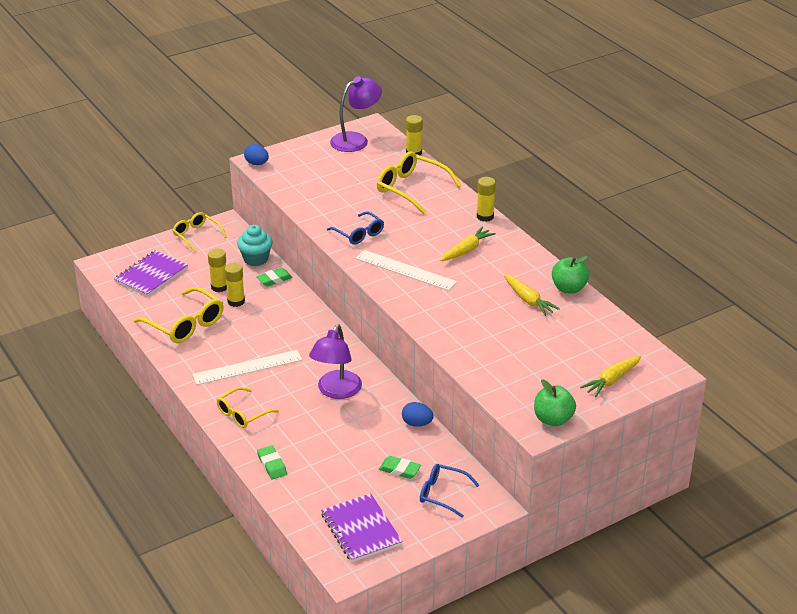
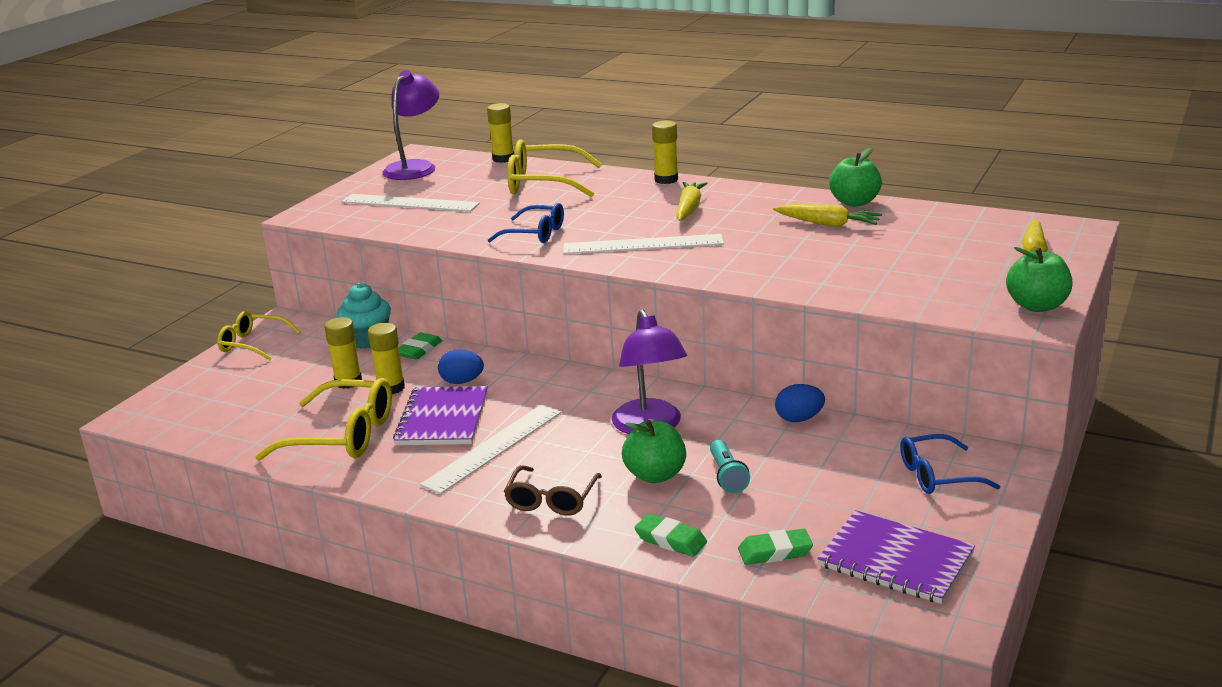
camera: 30 degrees left, 10 degrees down
purple notebook [114,250,188,297] -> purple notebook moved to [393,386,488,445]
yellow glasses [217,387,279,428] -> brown glasses [504,465,602,516]
blue egg [244,144,269,165] -> blue egg moved to [438,349,484,384]
green eraser [379,456,421,479] -> green eraser moved to [738,529,813,565]
none -> white ruler [341,194,480,212]
none -> green apple [622,420,686,483]
none -> turquoise flashlight [710,440,750,493]

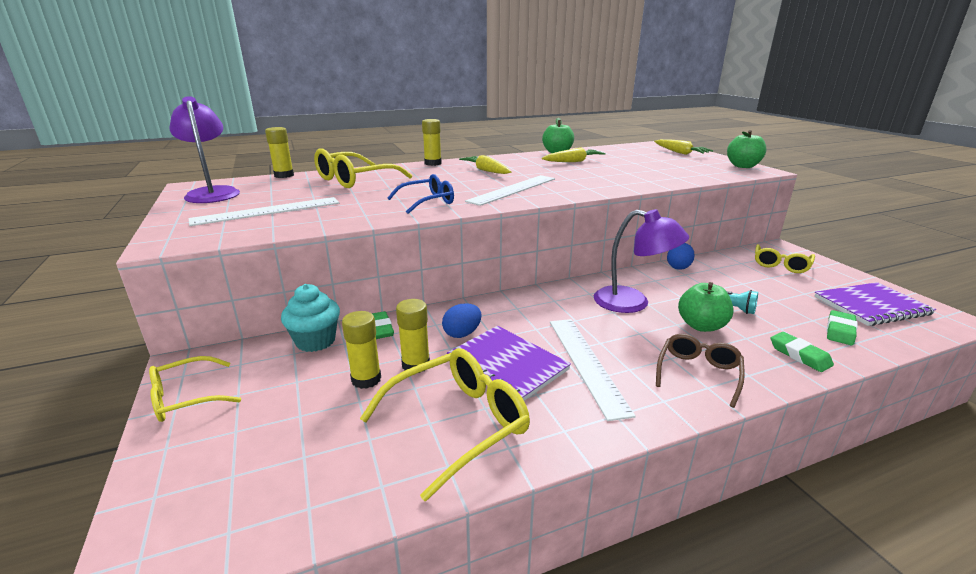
camera: 50 degrees left, 0 degrees up
brown glasses [504,465,602,516] -> brown glasses turned 120 degrees counterclockwise [656,334,745,408]
green eraser [634,513,707,557] -> green eraser turned 75 degrees clockwise [771,332,834,372]
blue glasses [900,434,1000,494] -> yellow glasses [755,244,815,273]

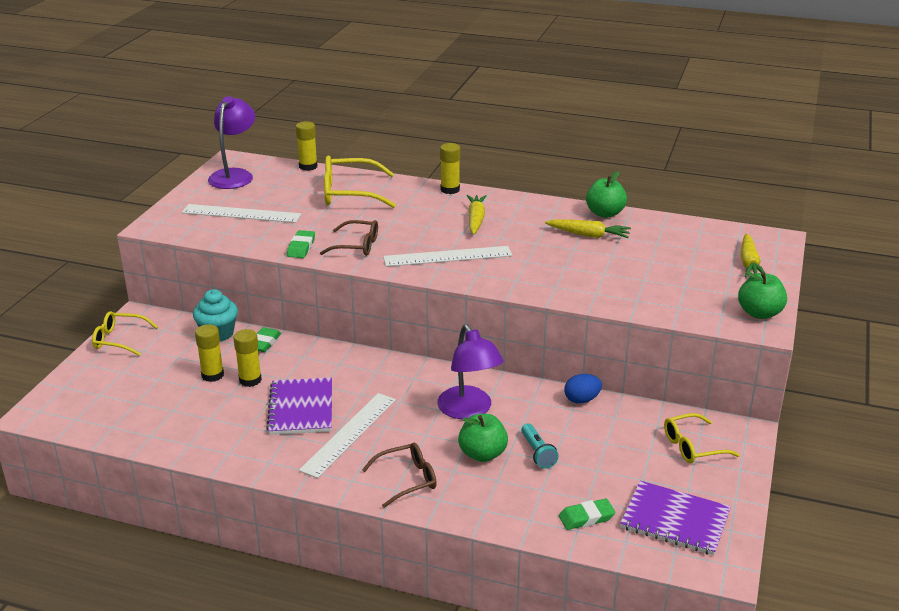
camera: 40 degrees right, 5 degrees up
yellow glasses [360,348,530,501] -> none
blue glasses [388,174,454,214] -> brown glasses [320,220,378,256]
blue egg [442,303,482,338] -> none
green eraser [771,332,834,372] -> green eraser moved to [287,230,315,258]

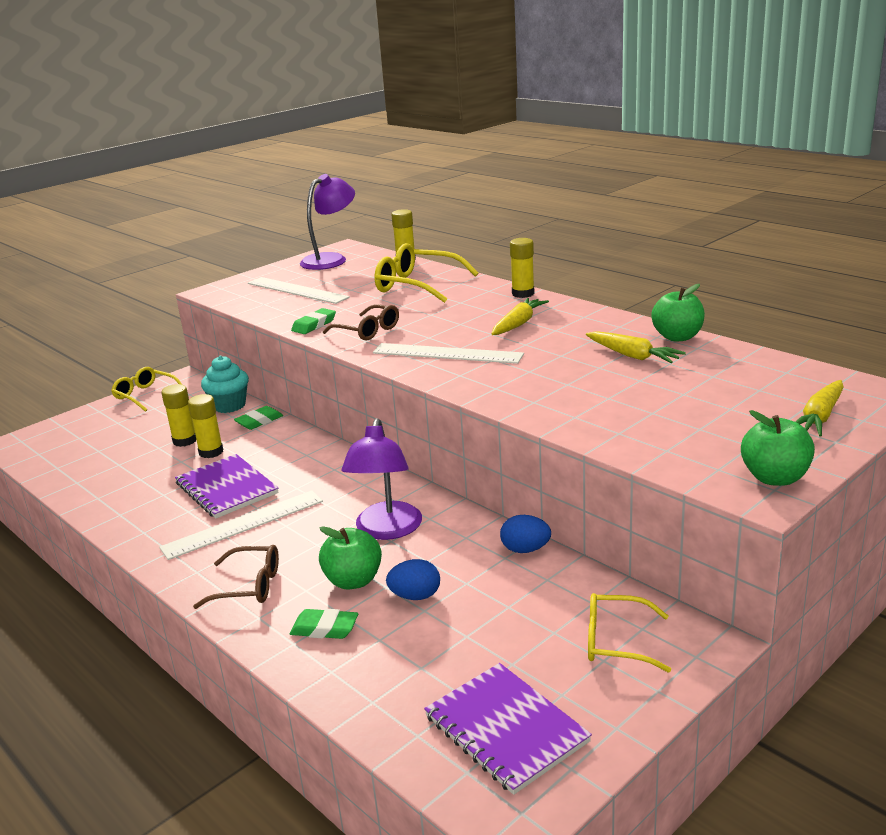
camera: 30 degrees right, 5 degrees down
purple notebook [266,378,332,435] -> purple notebook turned 60 degrees counterclockwise [175,454,279,519]
turquoise flashlight [521,423,559,469] -> blue egg [386,559,440,600]
green eraser [559,499,615,530] -> green eraser moved to [290,609,358,639]

